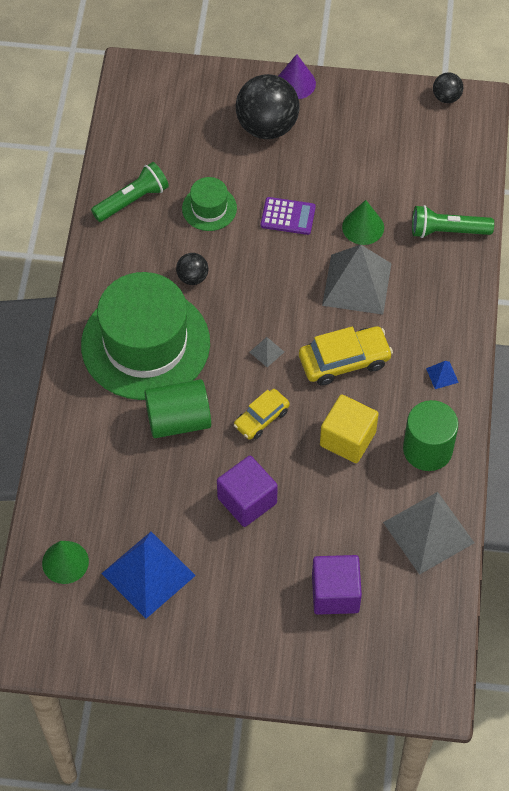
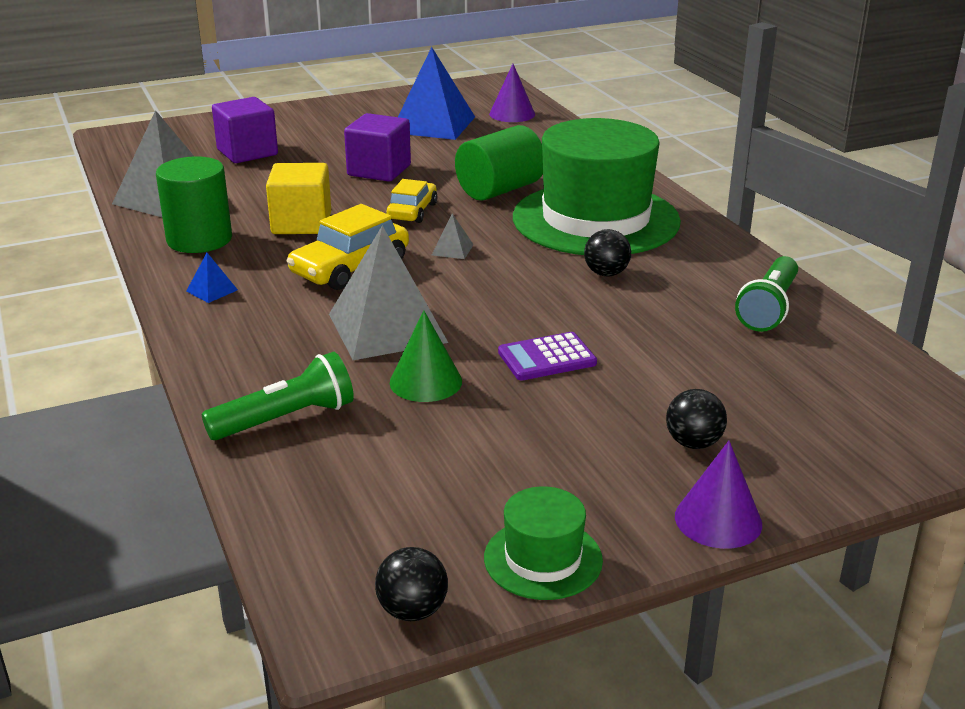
camera: 150 degrees right, 30 degrees down
green cone [42,541,89,584] -> purple cone [489,64,535,122]
green hat [182,177,237,231] -> green hat moved to [484,486,603,600]
black ball [236,74,300,139] -> black ball [666,389,727,449], size x0.48

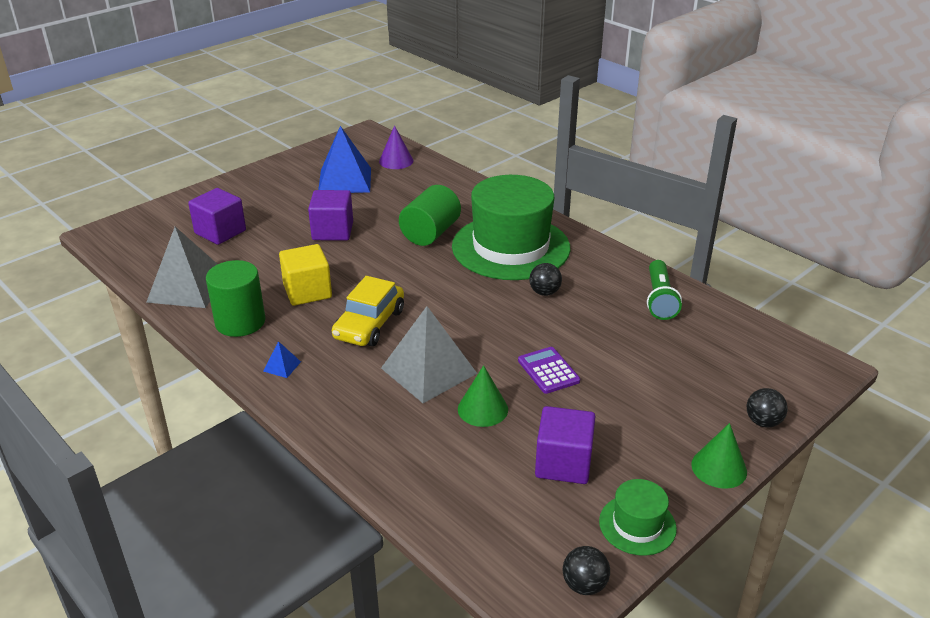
camera: 20 degrees left, 5 degrees up
green flashlight [202,352,354,440] -> none
yellow car [386,179,437,223] -> none
grey pyramid [432,214,474,259] -> none
purple calculator [498,332,597,381] -> purple calculator turned 105 degrees clockwise [518,347,580,394]
black ball [666,389,727,449] -> black ball moved to [746,388,788,428]
purple cone [675,441,762,549] -> green cone [691,423,747,489]
none -> purple cube [535,406,596,484]

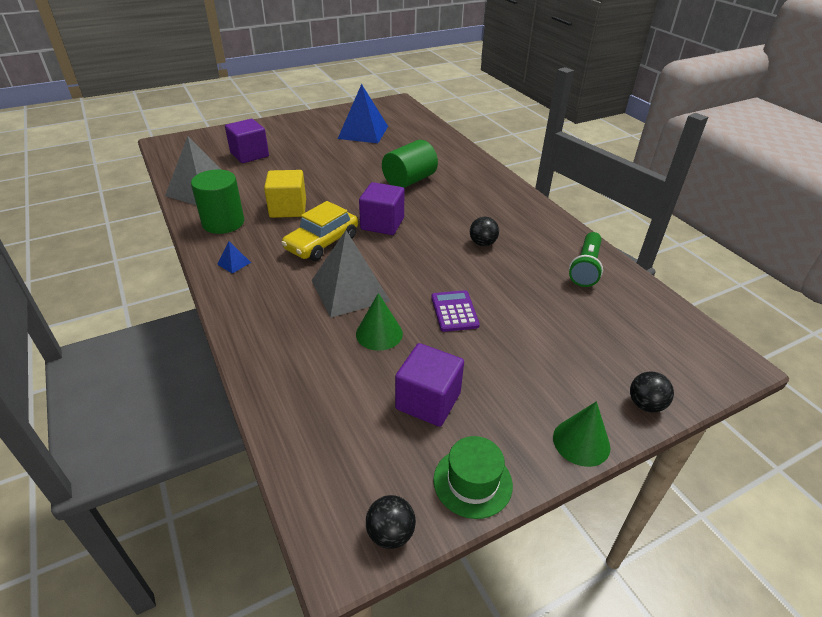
camera: 15 degrees right, 5 degrees up
purple cube [308,190,353,241] -> purple cube moved to [359,182,404,235]
purple cone [379,125,413,169] -> none
green hat [452,175,571,280] -> none

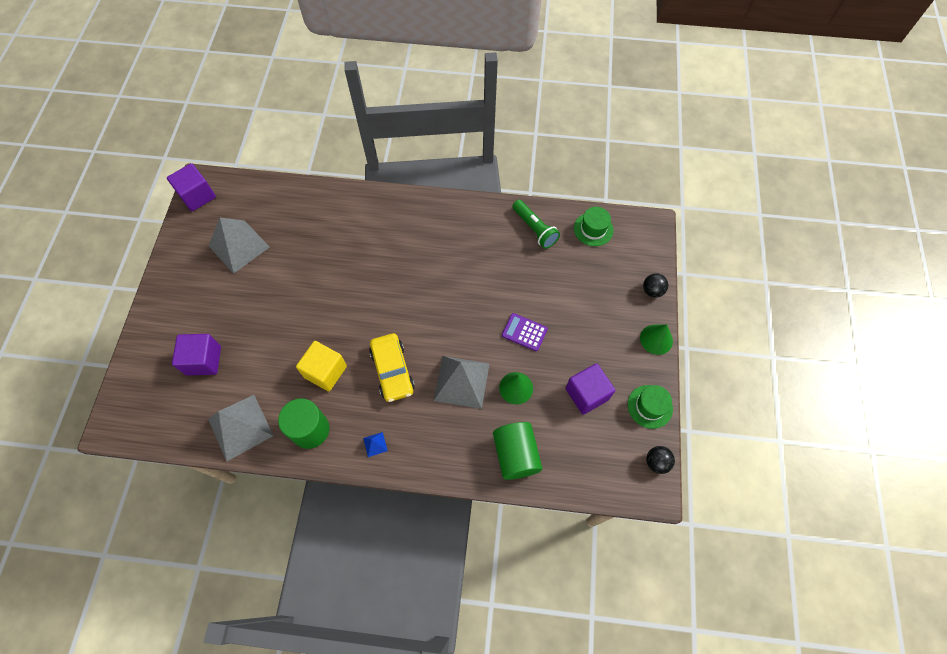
camera: 55 degrees left, 25 degrees up
blue pyramid [338,84,388,143] -> grey pyramid [209,218,270,274]
purple cube [359,182,404,235] -> purple cube moved to [167,163,216,211]
green cylinder [382,140,438,188] -> green cylinder moved to [493,422,542,480]
black ball [470,217,499,246] -> none
none -> green hat [574,207,614,246]

